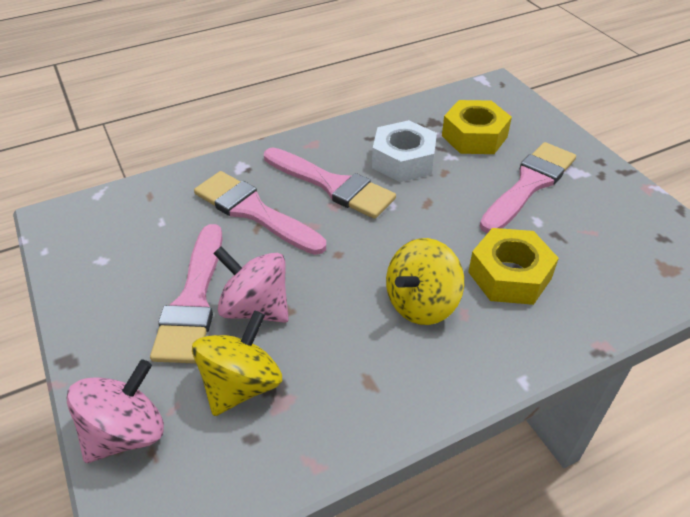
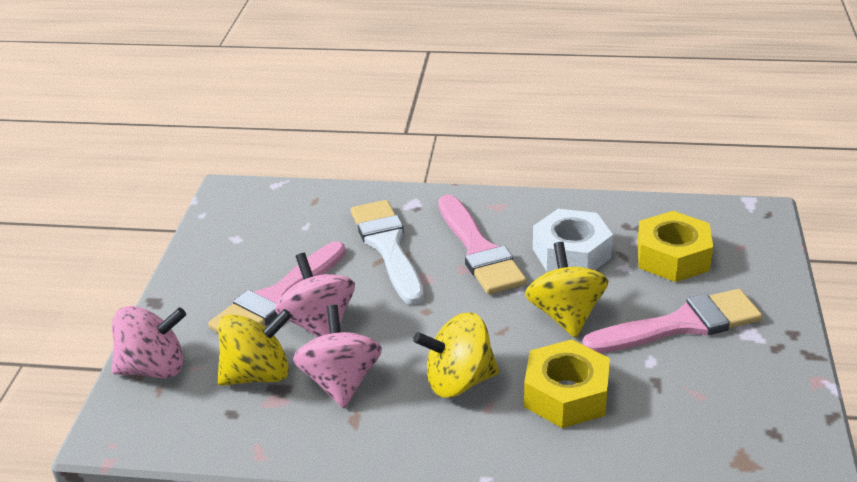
camera: 35 degrees right, 10 degrees down
pink brush [194,171,326,255] -> white brush [351,200,424,305]
none -> pink spinning top [293,305,382,408]
none -> yellow spinning top [525,242,609,338]

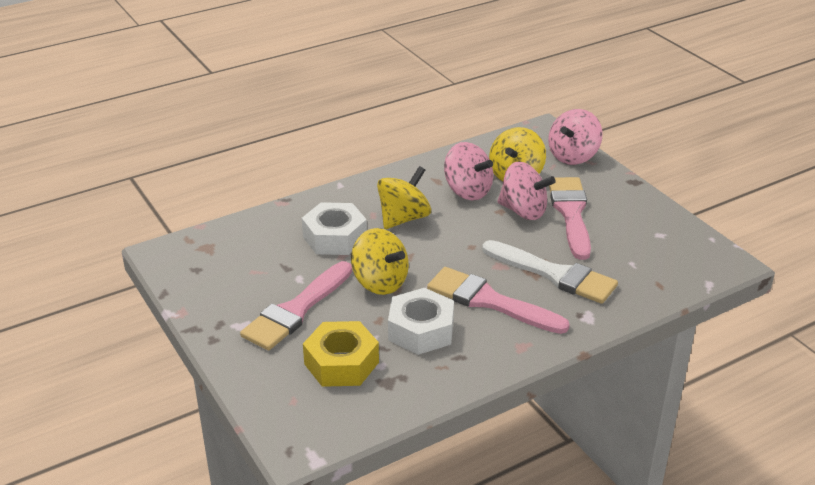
camera: 140 degrees right, 0 degrees up
yellow nut [524,339,610,428] -> white nut [302,202,367,255]

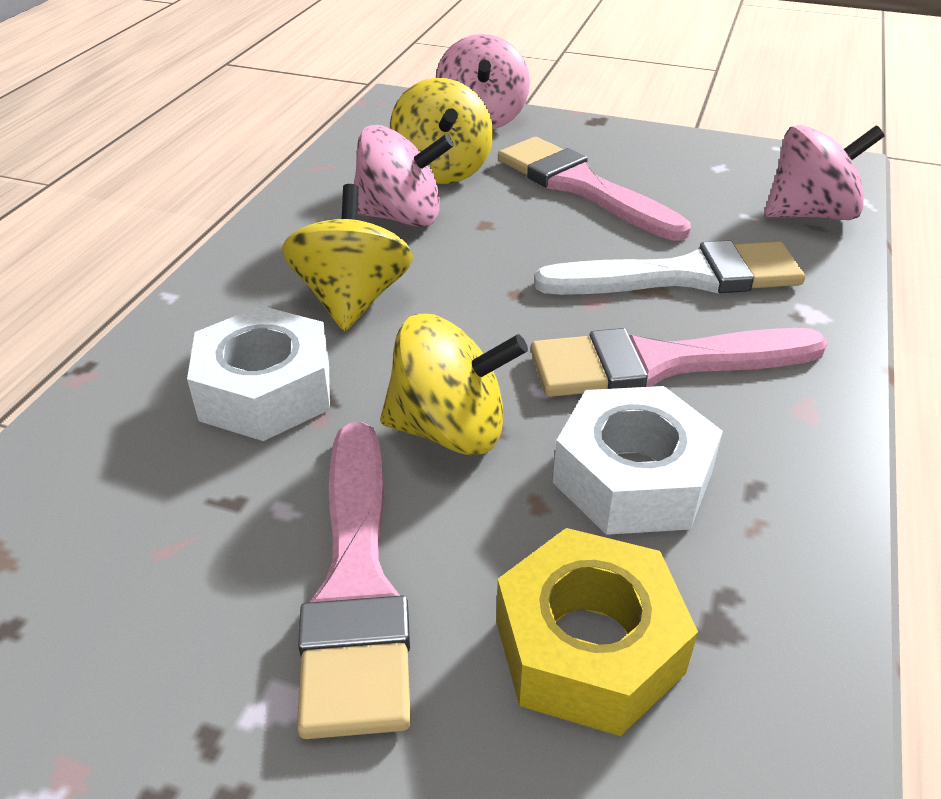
camera: 40 degrees left, 5 degrees up
pink spinning top [497,162,556,220] -> pink spinning top moved to [764,125,884,220]

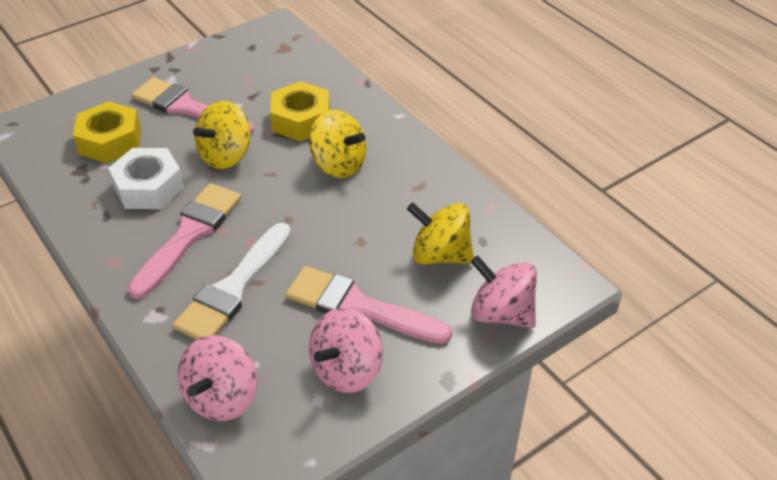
camera: 125 degrees right, 5 degrees up
white nut [187,306,330,441] -> yellow nut [270,81,330,142]
pink spinning top [354,125,454,227] -> pink spinning top moved to [309,308,383,393]
pink brush [498,137,691,241] -> pink brush turned 150 degrees counterclockwise [286,266,452,344]

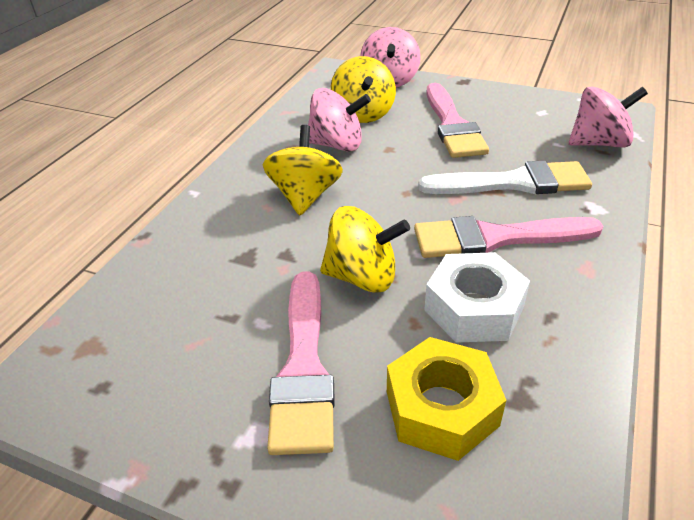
camera: 120 degrees left, 5 degrees down
yellow nut [270,81,330,142] -> none
pink spinning top [309,308,383,393] -> pink spinning top moved to [308,88,371,152]

